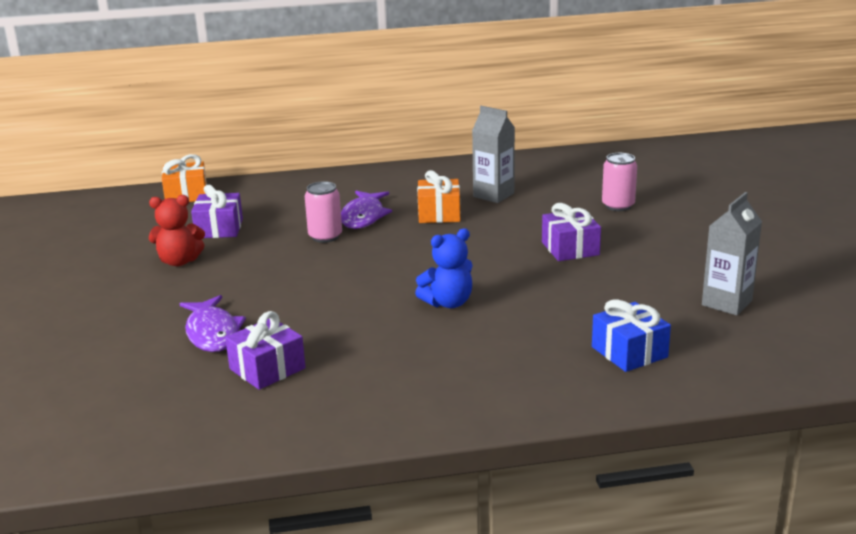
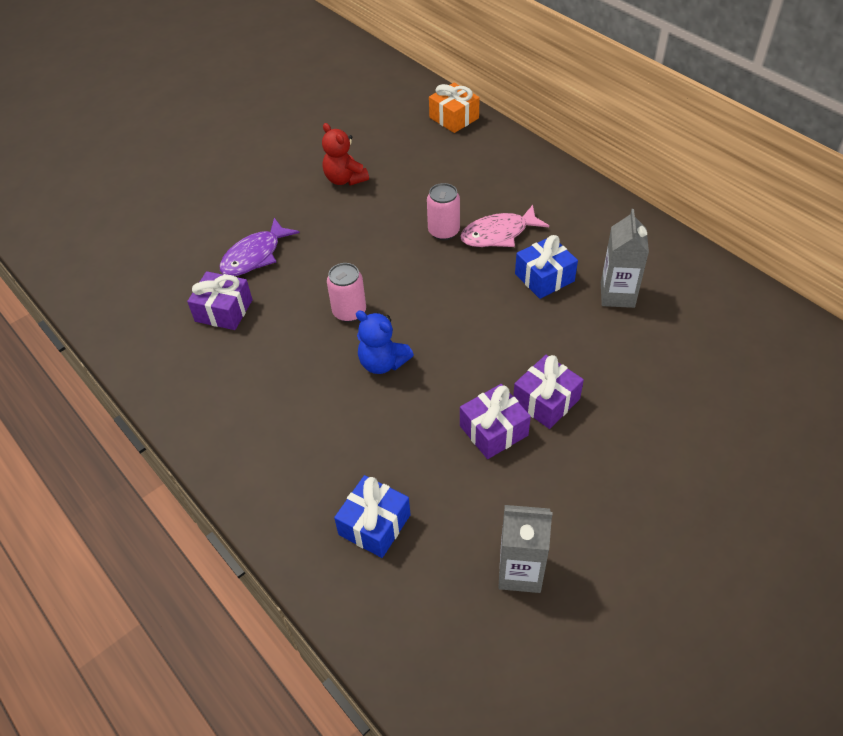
camera: 60 degrees right, 25 degrees up
purple gift [191,185,243,238] -> purple gift moved to [460,384,531,459]
purple fish [341,191,392,229] -> pink fish [460,205,549,247]
orange gift [417,170,460,223] -> blue gift [515,235,578,299]
pink can [602,153,637,211] -> pink can moved to [327,263,366,322]

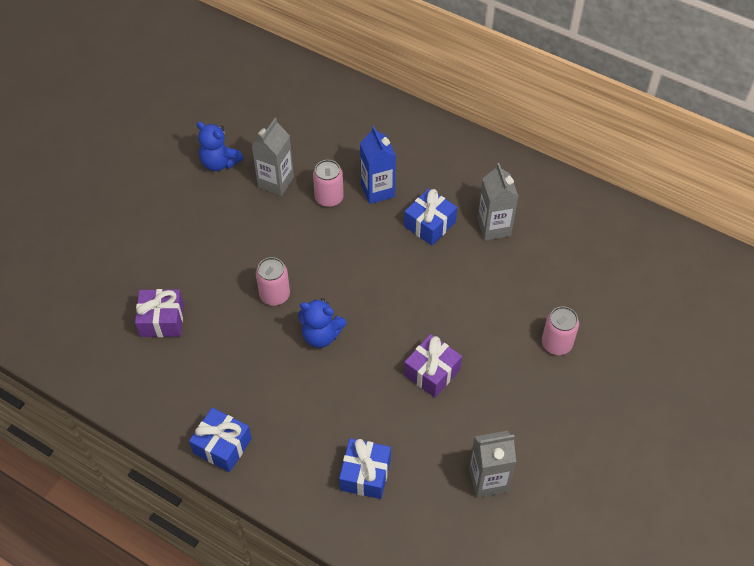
camera: 20 degrees left, 5 degrees up
purple fish [220,218,299,276] -> none
red teddy bear [322,123,369,186] -> blue teddy bear [196,121,243,171]
orange gift [429,83,480,133] -> none
pink fish [460,205,549,247] -> blue carton [360,126,396,204]
purple gift [513,355,584,429] -> none
none -> blue gift [189,408,252,472]
none -> grey carton [251,118,294,196]
none -> pink can [542,306,579,355]

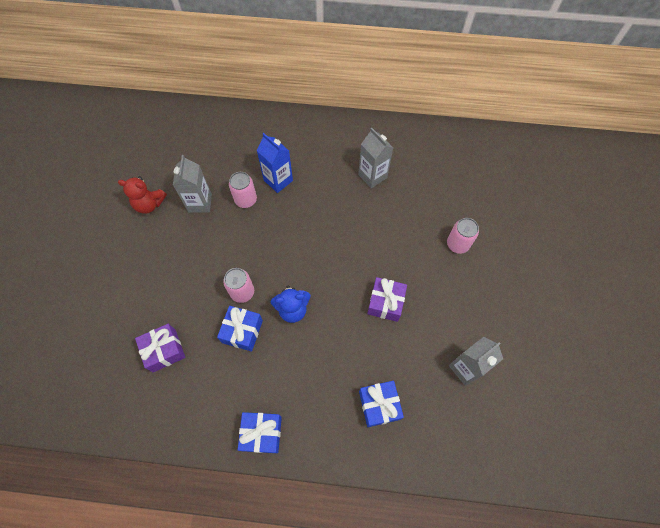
camera: 25 degrees left, 10 degrees up
blue teddy bear [196,121,243,171] -> red teddy bear [118,176,167,214]
blue gift [404,188,457,245] -> blue gift moved to [217,306,263,351]

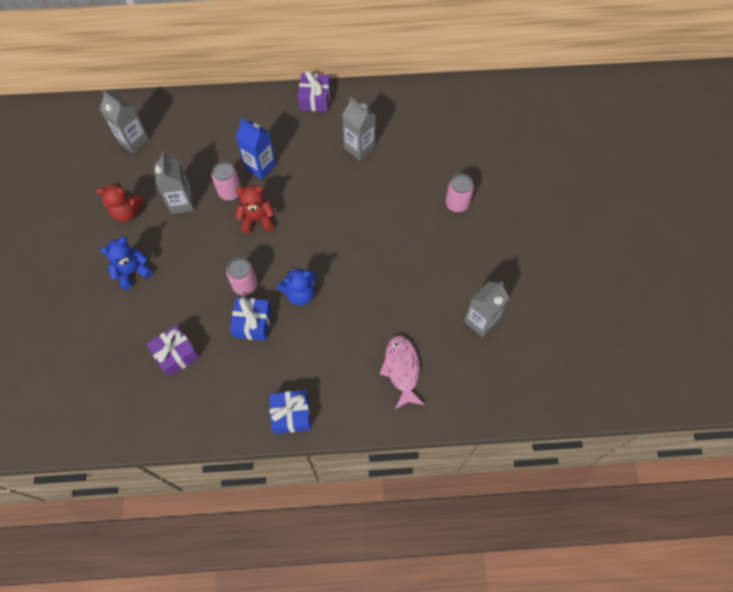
camera: 10 degrees left, 0 degrees up
blue gift [359,381,404,427] -> pink fish [380,335,425,409]
purple gift [367,277,407,322] -> purple gift moved to [298,71,331,112]
none -> grey carton [100,91,149,154]
none -> blue teddy bear [100,237,153,290]
none -> red teddy bear [235,185,275,234]

